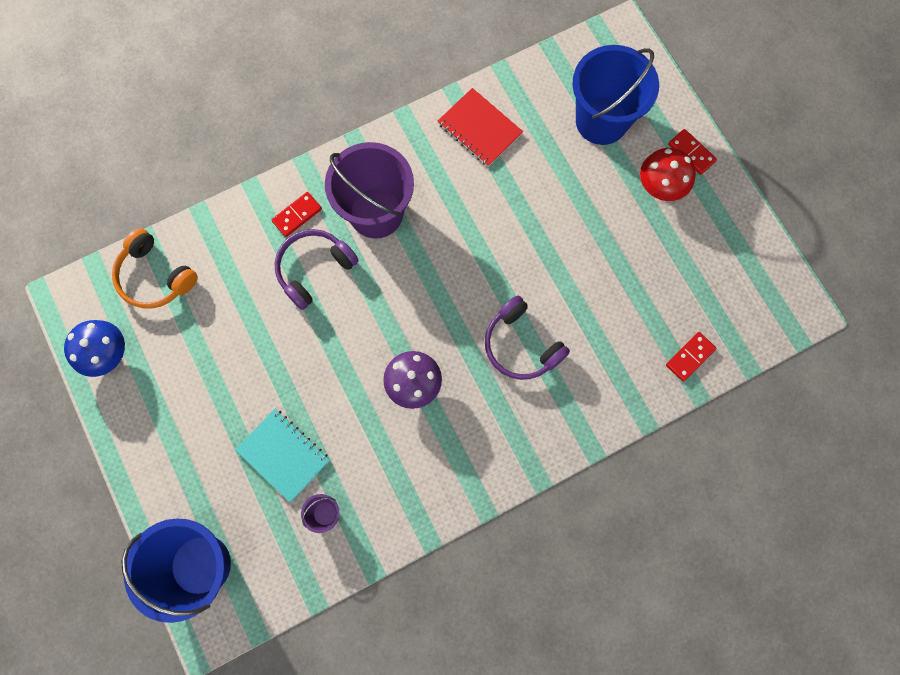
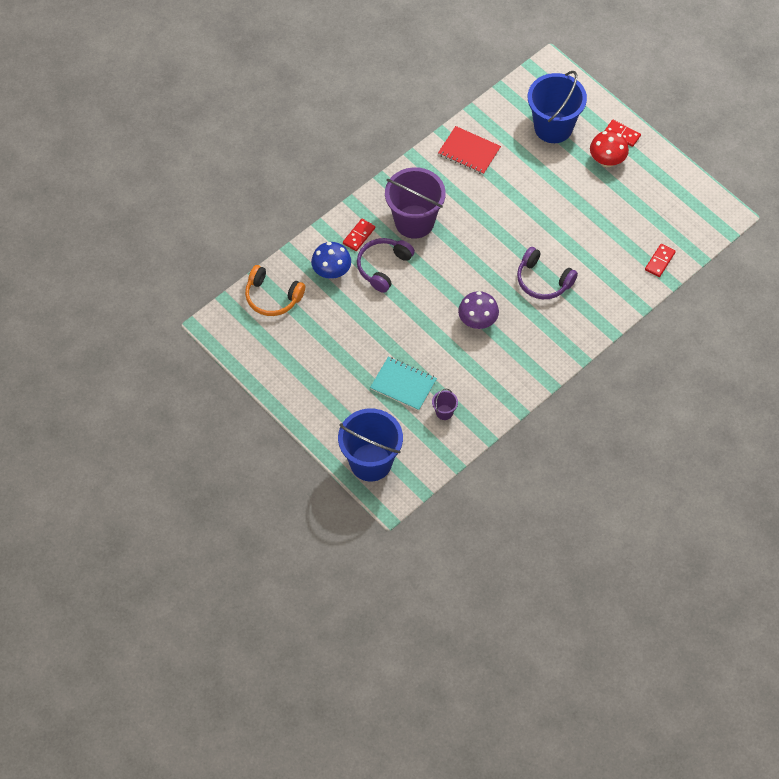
camera: 15 degrees left, 15 degrees down
blue mushroom [64,320,125,377] -> blue mushroom moved to [311,242,351,279]

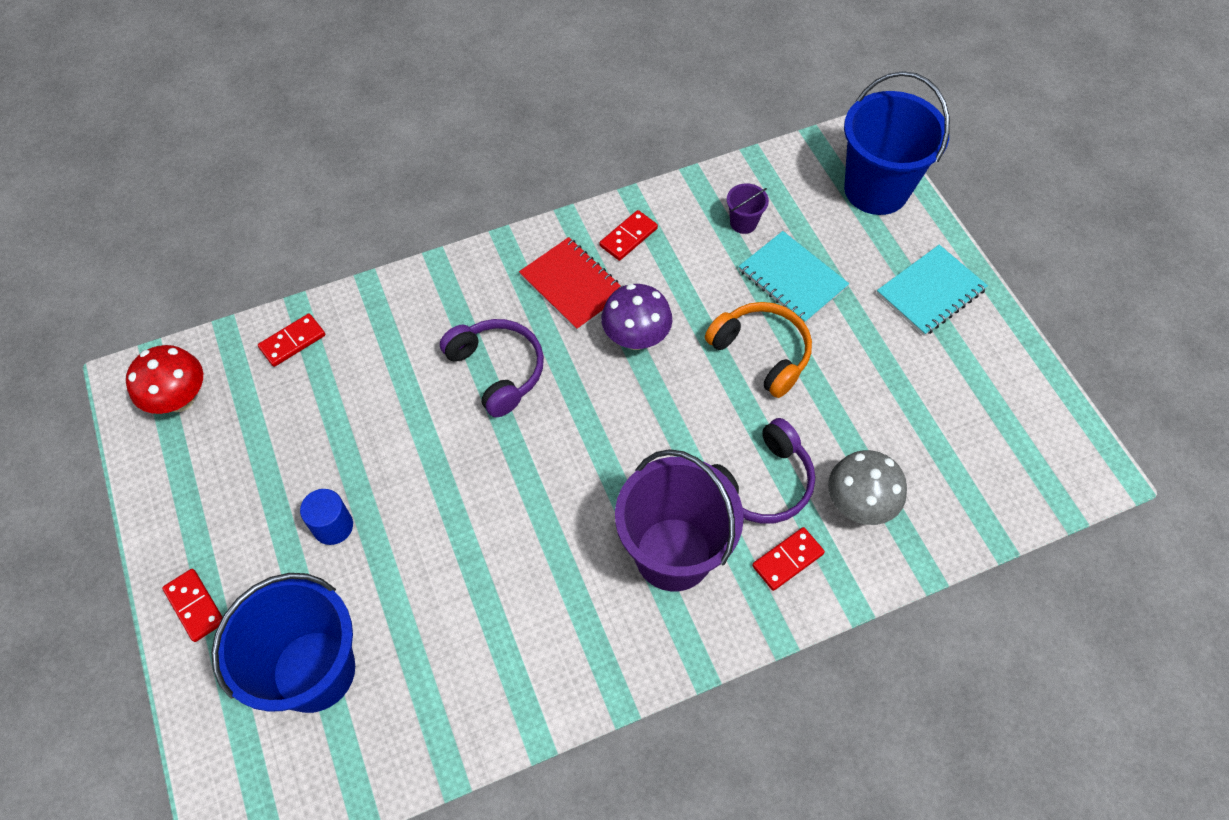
camera: 160 degrees left, 0 degrees up
orange headphones [245,265,305,316] -> orange headphones moved to [705,302,812,398]
blue mushroom [311,242,351,279] -> grey mushroom [828,450,907,525]
red notebook [438,126,501,175] -> red notebook moved to [519,237,623,331]
red mushroom [590,131,629,167] -> red mushroom moved to [126,345,203,414]
none -> blue cylinder [300,489,353,545]
none -> red domino [600,210,658,261]
none -> turquoise notebook [877,245,988,336]

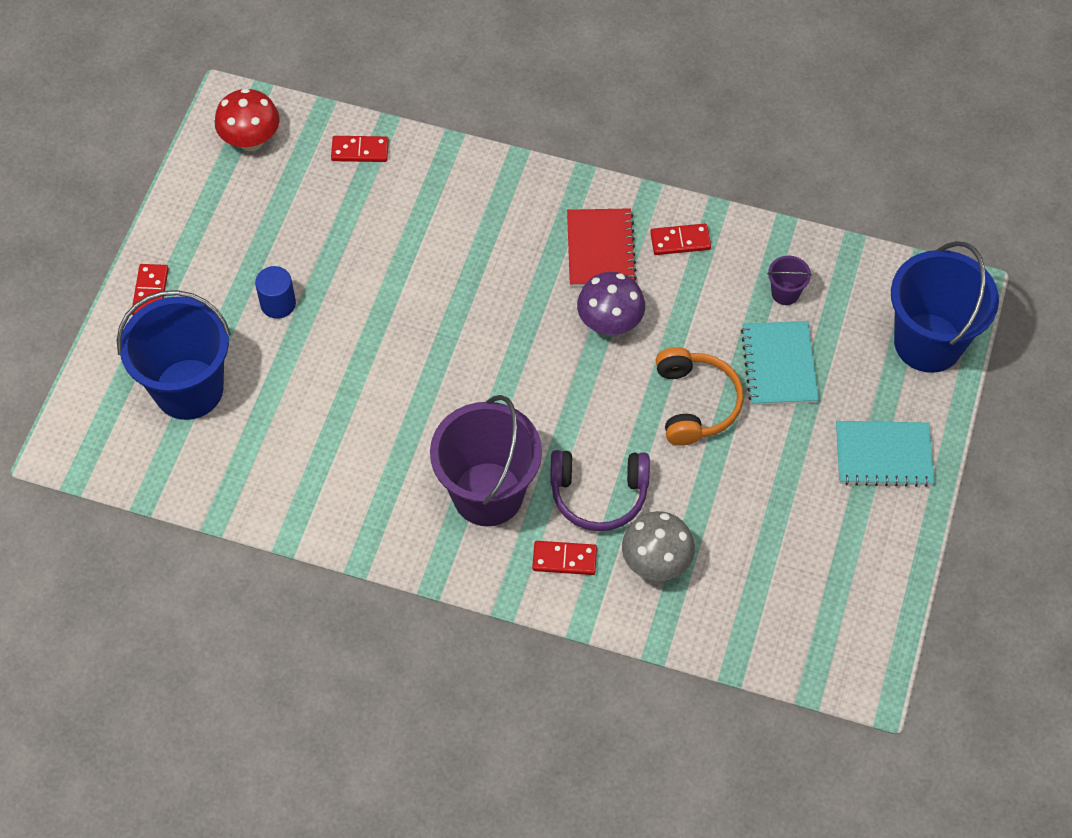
camera: 40 degrees right, 0 degrees up
purple headphones [440,319,544,417] -> none

